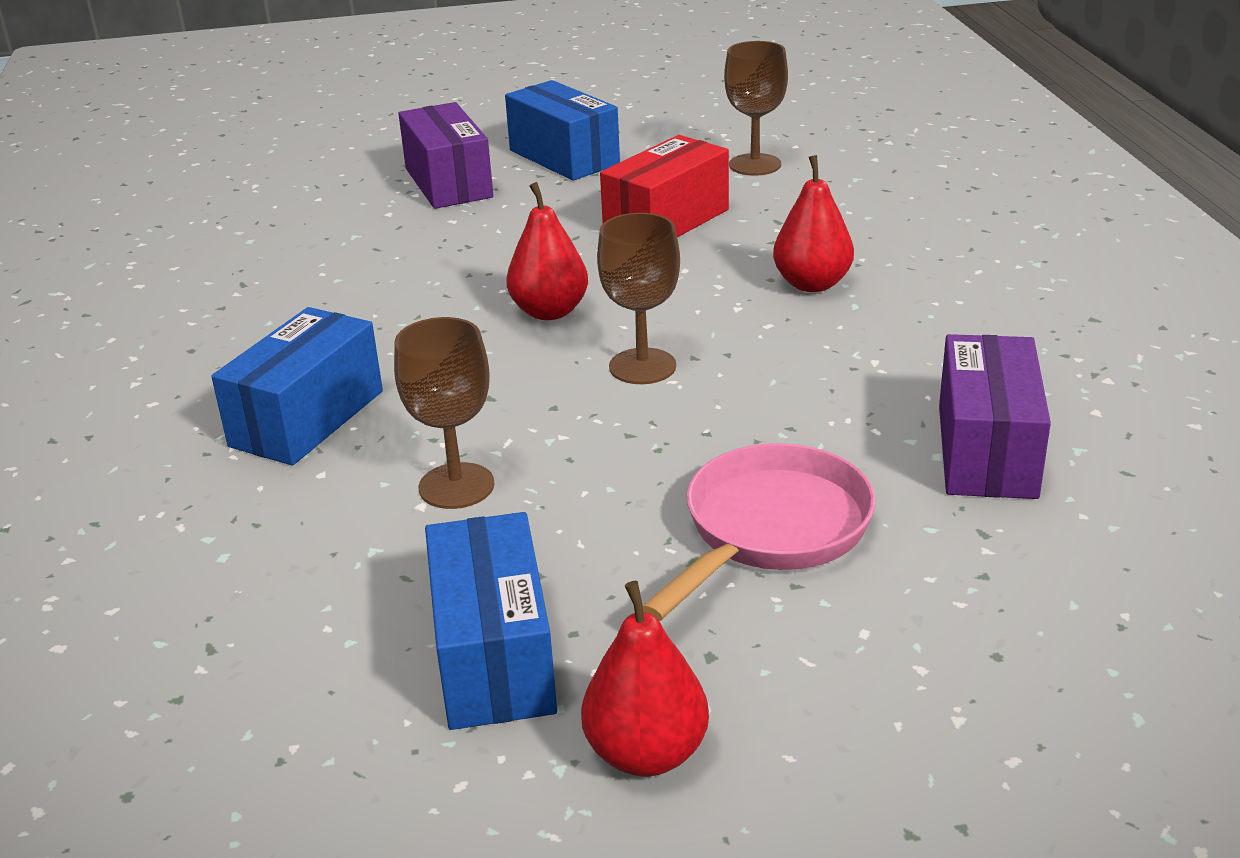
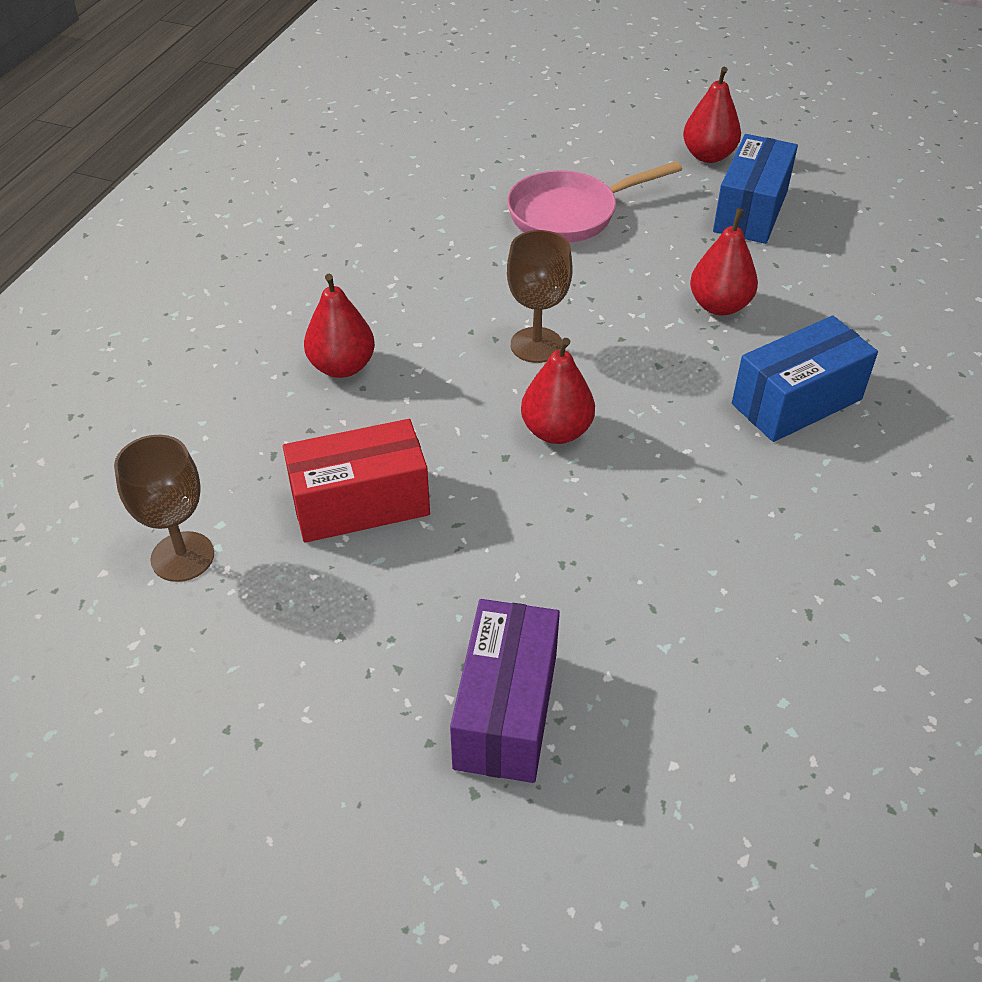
camera: 150 degrees left, 15 degrees up
brown goblet [394,317,495,509] -> red pear [690,208,758,316]
blue box [505,80,620,181] -> none
purple box [939,334,1051,499] -> none

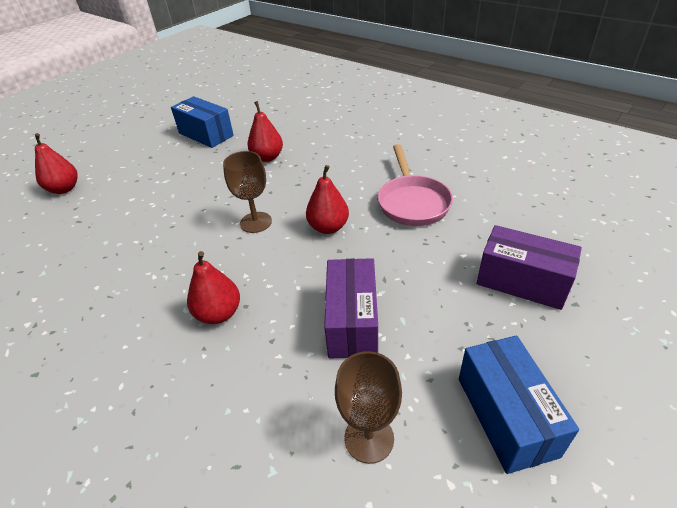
camera: 70 degrees left, 5 degrees down
red box [283,419,430,543] -> purple box [324,258,378,358]
pink pan [507,161,682,243] -> pink pan moved to [378,144,453,226]
red pear [683,67,741,163] -> red pear moved to [35,133,78,194]
blue box [732,316,878,442] -> blue box moved to [459,335,579,474]

